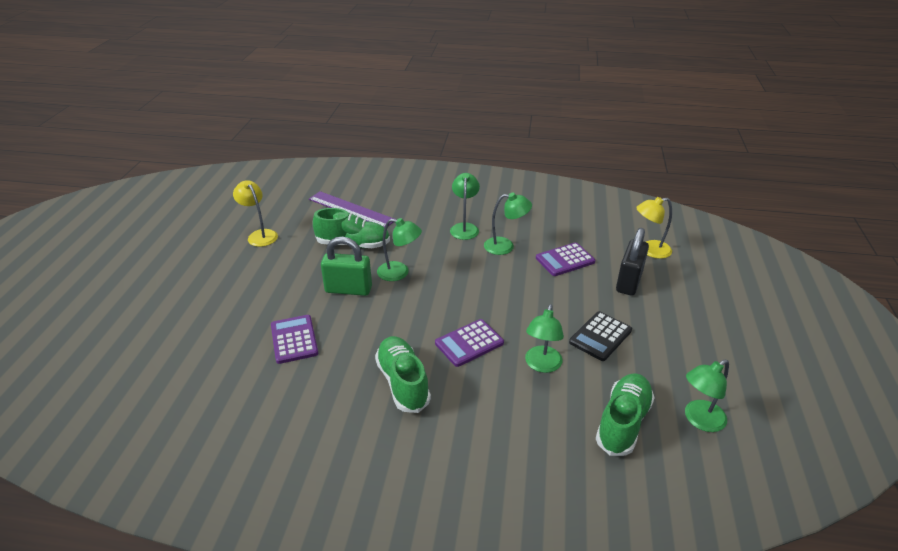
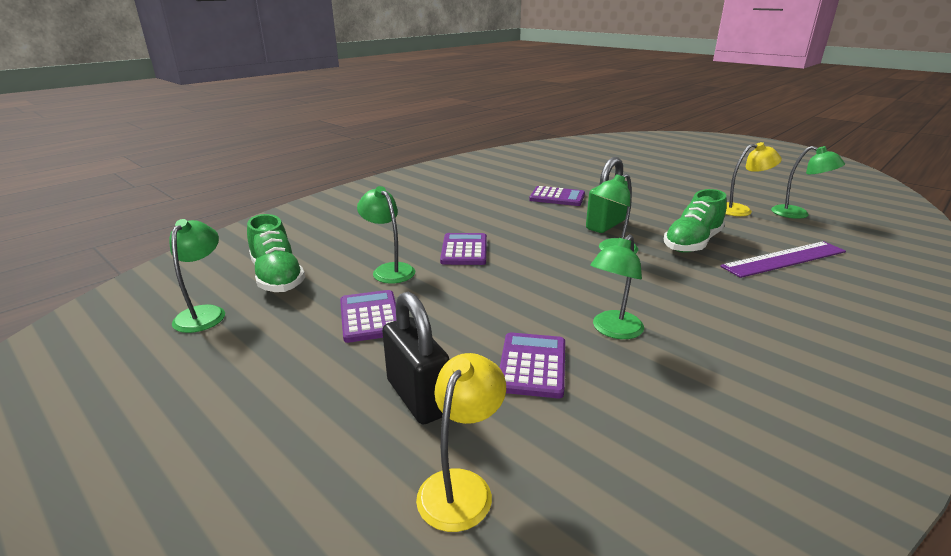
camera: 125 degrees right, 10 degrees down
green shoe [375,336,431,413] -> none
green lamp [450,173,480,240] -> green lamp moved to [771,146,845,219]
black calculator [569,311,632,361] -> purple calculator [340,290,396,343]

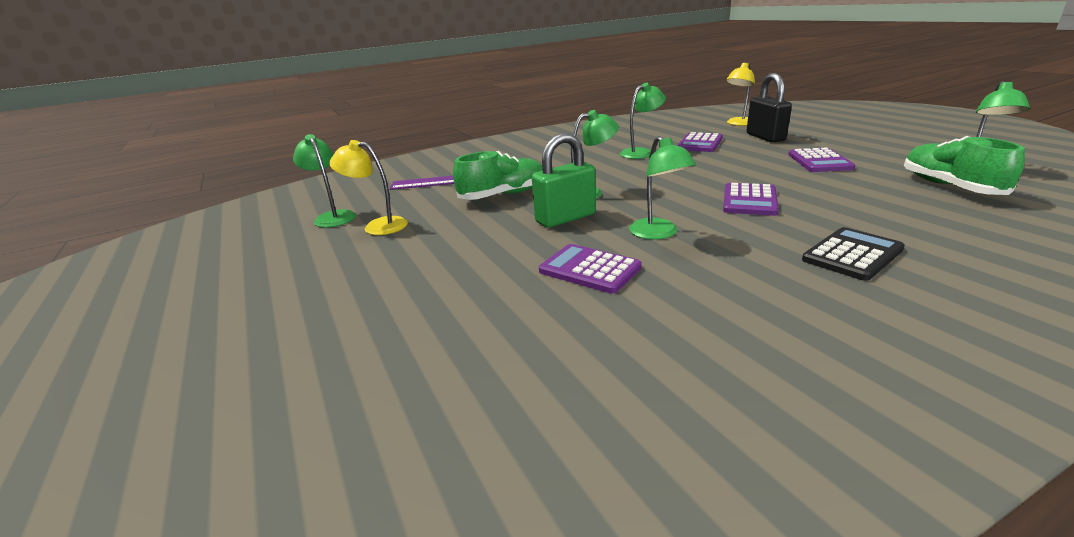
camera: 160 degrees left, 0 degrees up
green lamp [357,186,415,283] -> green lamp moved to [629,136,696,240]
none -> black calculator [802,227,905,281]

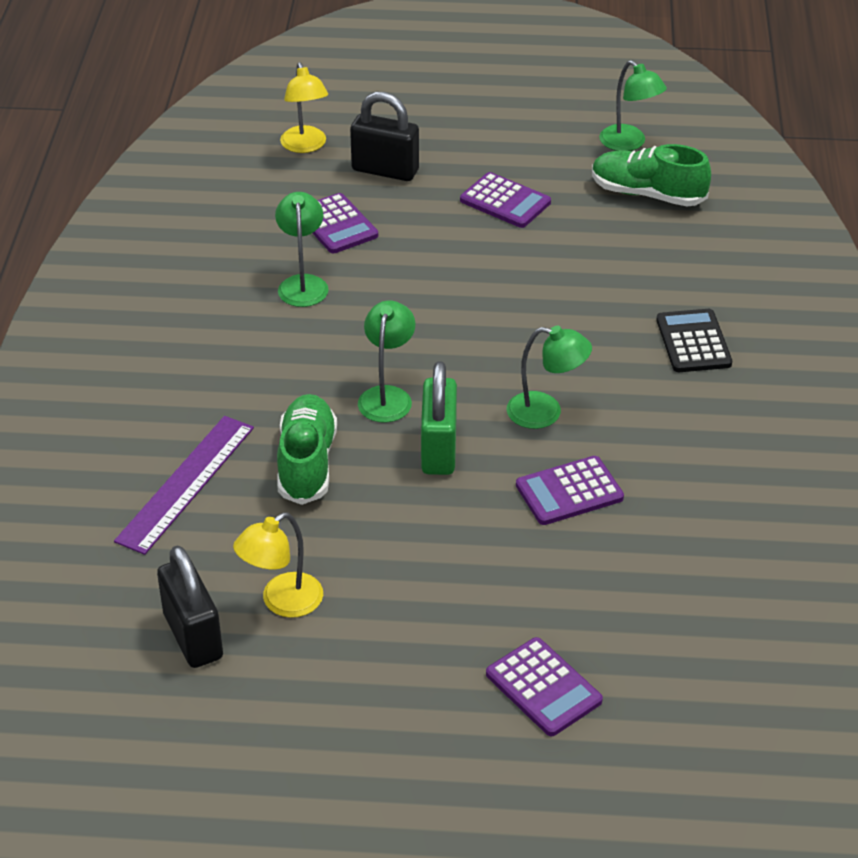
camera: 60 degrees left, 15 degrees up
green lamp [293,134,356,228] -> black padlock [157,545,223,668]
purple calculator [723,183,779,216] -> purple calculator moved to [486,637,603,736]

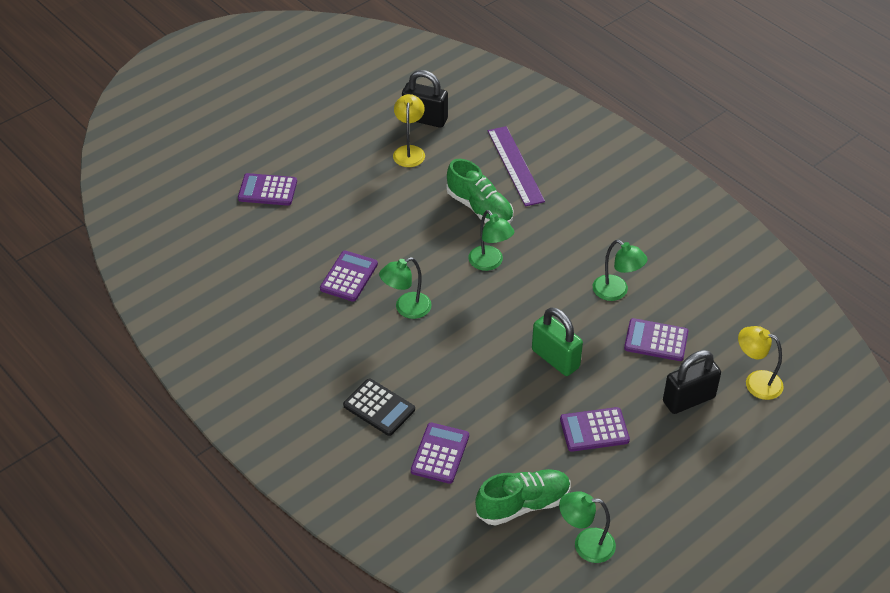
camera: 135 degrees right, 5 degrees up
green padlock [421,361,457,475] -> green padlock moved to [532,307,583,376]
none -> purple calculator [411,423,469,484]

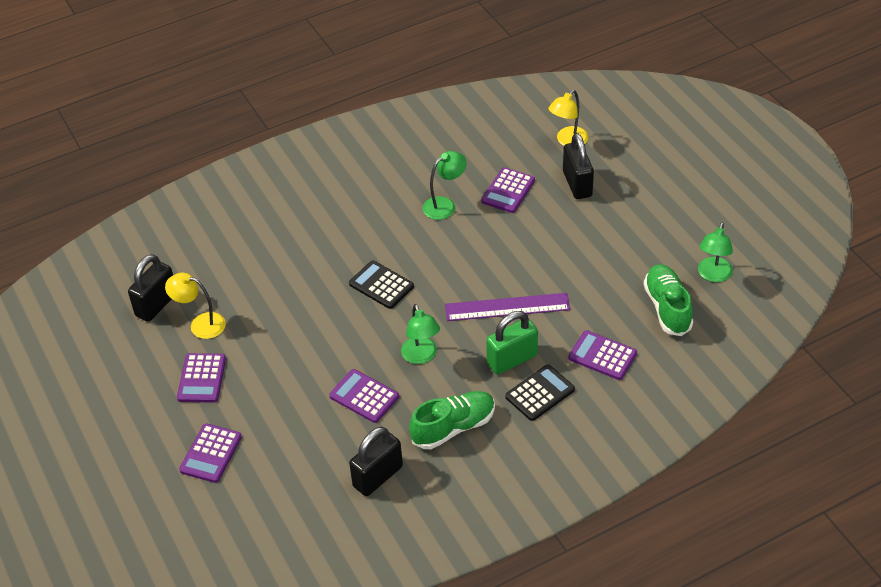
camera: 75 degrees left, 0 degrees up
green shoe [446,159,513,224] -> green shoe moved to [409,391,495,449]
green lamp [468,210,514,271] -> black calculator [349,260,414,309]
purple ruler [488,126,545,207] -> purple ruler moved to [445,293,570,321]
green padlock [532,307,583,376] -> green padlock moved to [486,311,538,374]
purple calculator [560,407,630,452] -> purple calculator moved to [177,353,226,403]
none -> black padlock [349,427,403,496]

